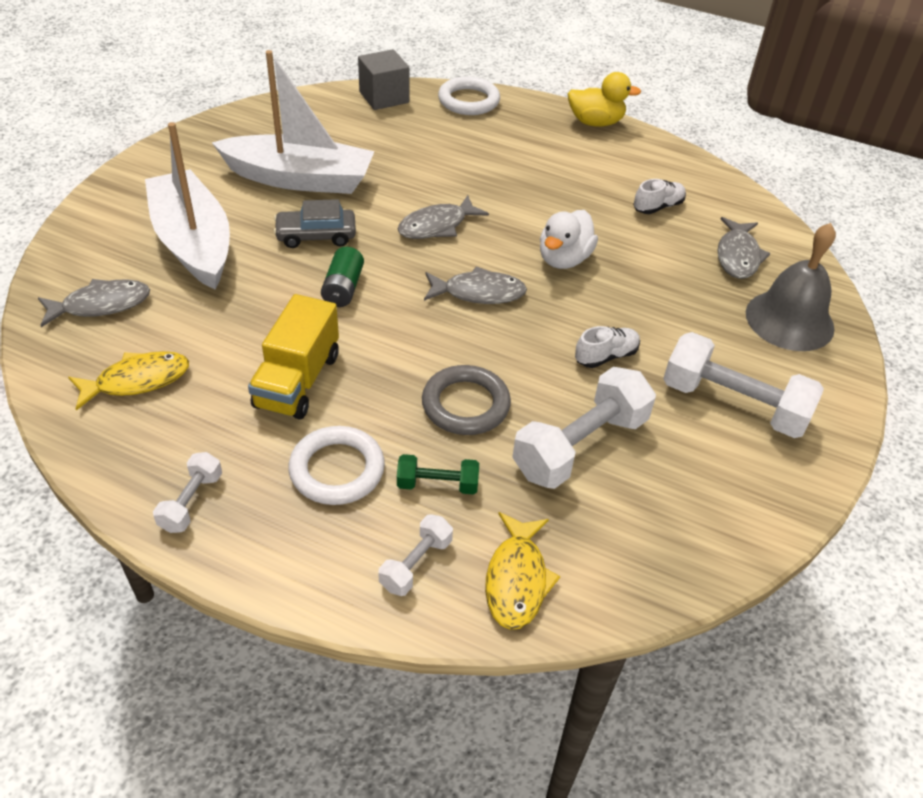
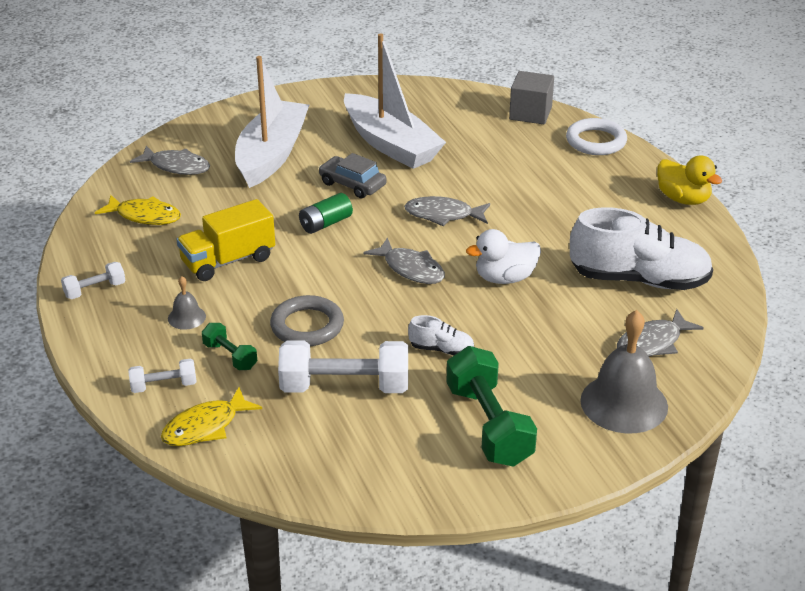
camera: 45 degrees right, 10 degrees down
white ring [288,426,385,505] -> grey bell [168,276,206,330]
white shoe [633,179,686,214] -> white shoe [570,207,713,290], size x2.24
white dumbbell [663,332,824,438] -> green dumbbell [446,346,537,467]

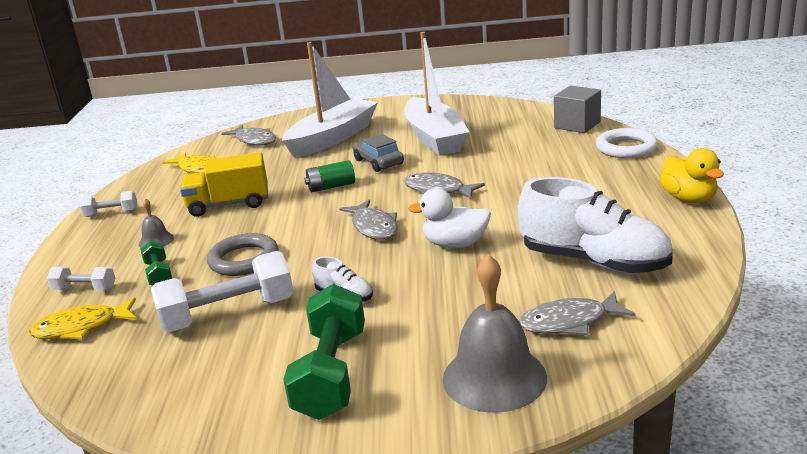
camera: 25 degrees right, 10 degrees down
white dumbbell [278,340,408,393] -> white dumbbell turned 45 degrees counterclockwise [151,251,294,332]

